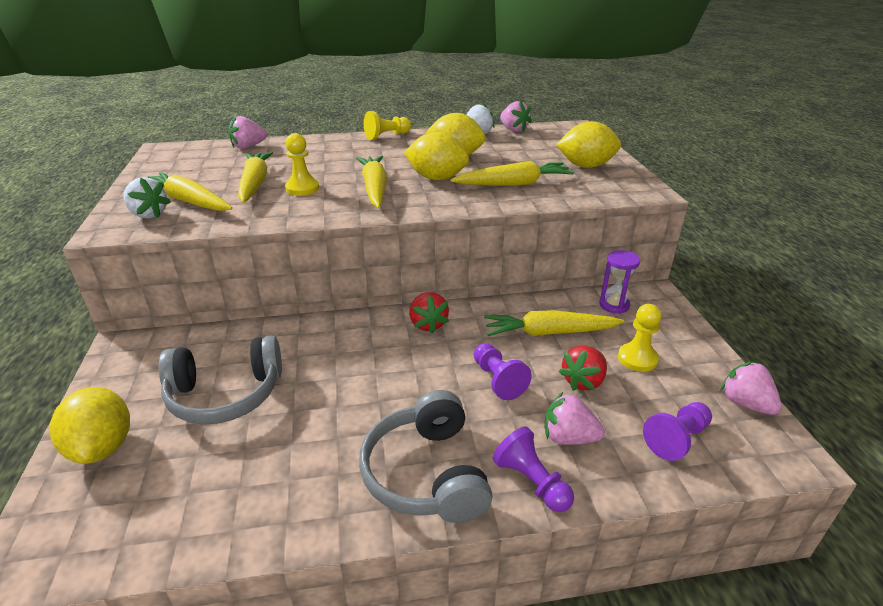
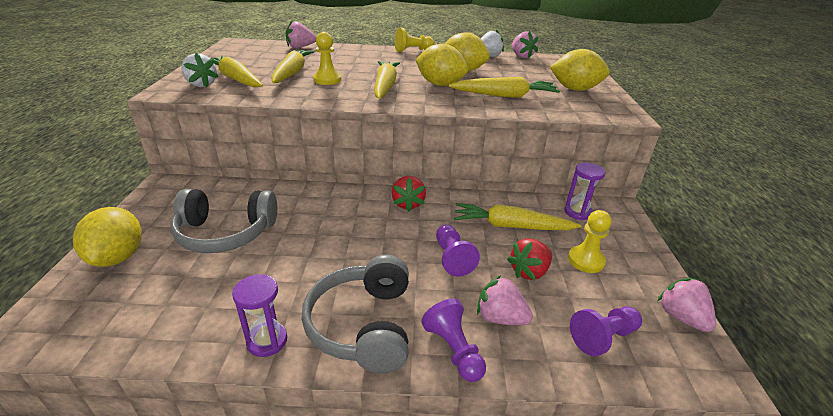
camera: 10 degrees right, 0 degrees up
none -> purple hourglass [232,274,287,357]

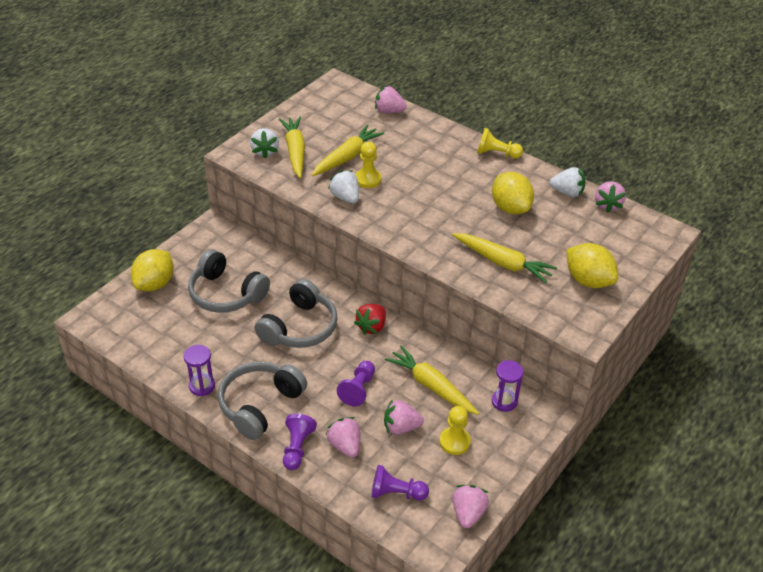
camera: 35 degrees right, 10 degrees up
yellow carrot [374,61,400,99] -> none
yellow lemon [416,44,468,86] -> none
red strawberry [507,238,552,280] -> pink strawberry [384,399,424,435]
none -> grey headphones [255,279,337,348]
none -> white strawberry [328,170,359,203]

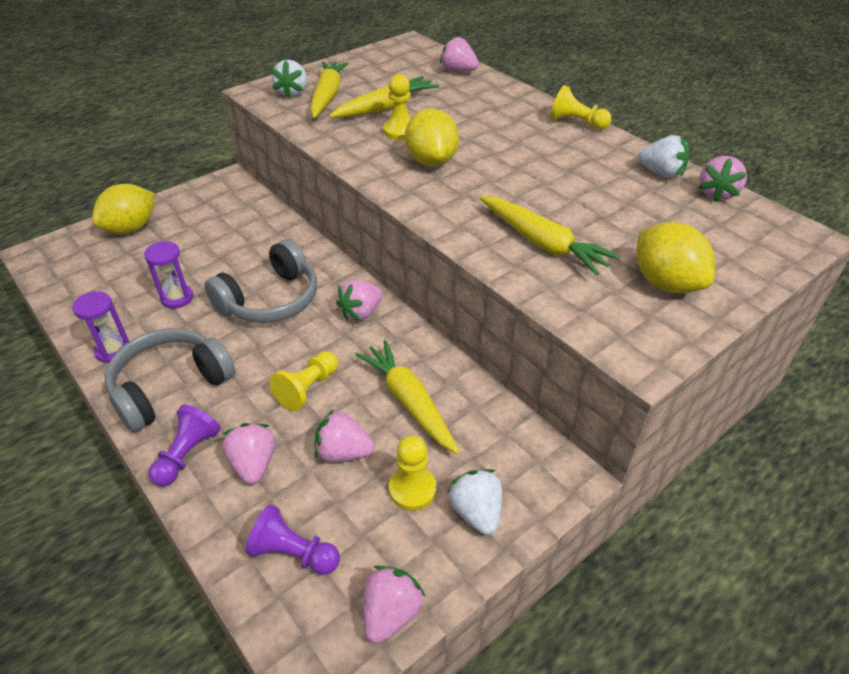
camera: 15 degrees right, 0 degrees up
grey headphones [188,249,270,313] -> none
white strawberry [328,170,359,203] -> white strawberry moved to [447,469,502,535]
purple pawn [337,361,375,406] -> yellow pawn [270,351,338,411]
red strawberry [354,304,386,335] -> pink strawberry [336,280,383,321]
yellow lemon [492,172,534,215] -> yellow lemon moved to [405,108,459,167]
purple hourglass [492,360,523,412] -> purple hourglass moved to [144,241,193,309]

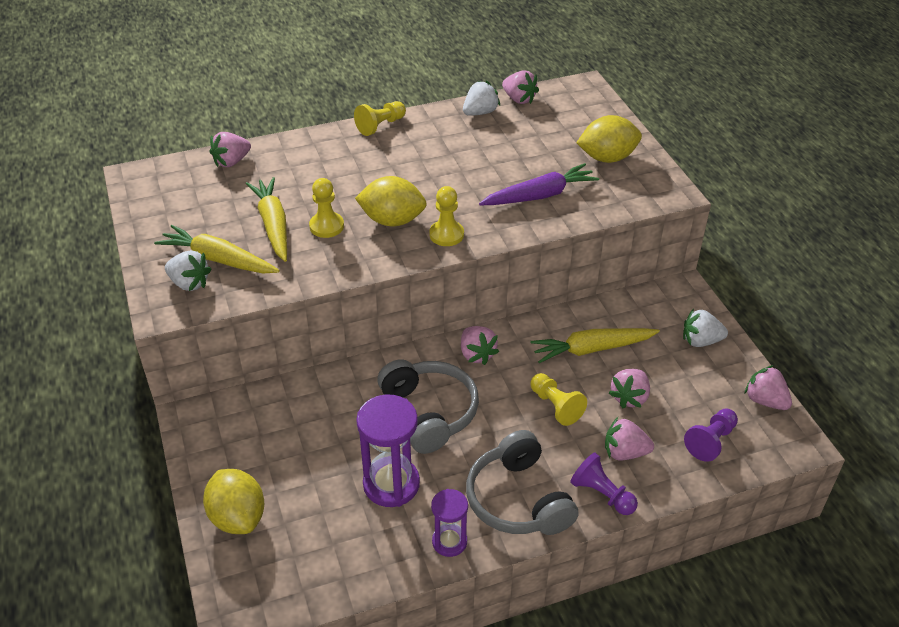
camera: 70 degrees left, 0 degrees up
purple hourglass [144,241,193,309] -> purple hourglass [356,395,420,507], size x1.68
yellow pawn [389,436,437,511] -> yellow pawn moved to [430,186,464,246]
yellow carrot [480,196,620,275] -> purple carrot [479,163,599,205]

